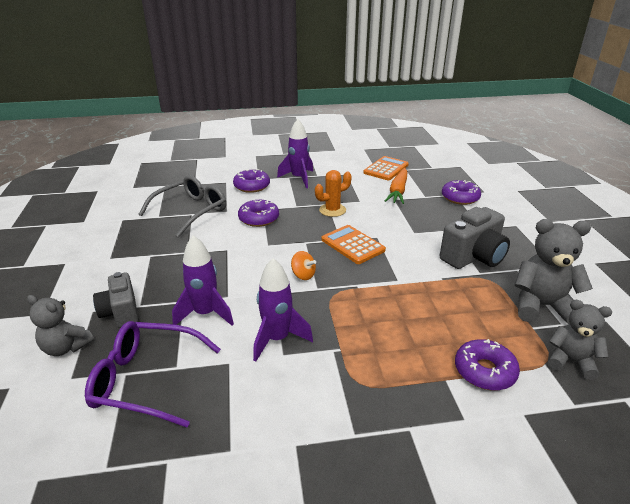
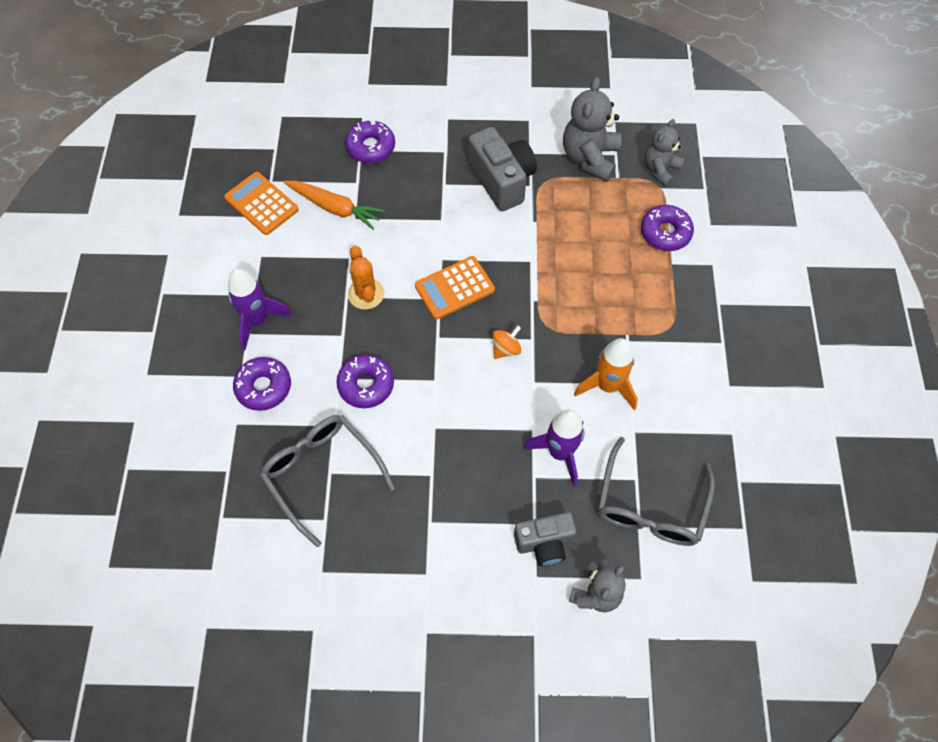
camera: 80 degrees left, 30 degrees up
purple glasses [85,321,221,428] -> grey glasses [598,437,715,546]
purple rocket [253,258,313,362] -> orange rocket [574,338,638,410]

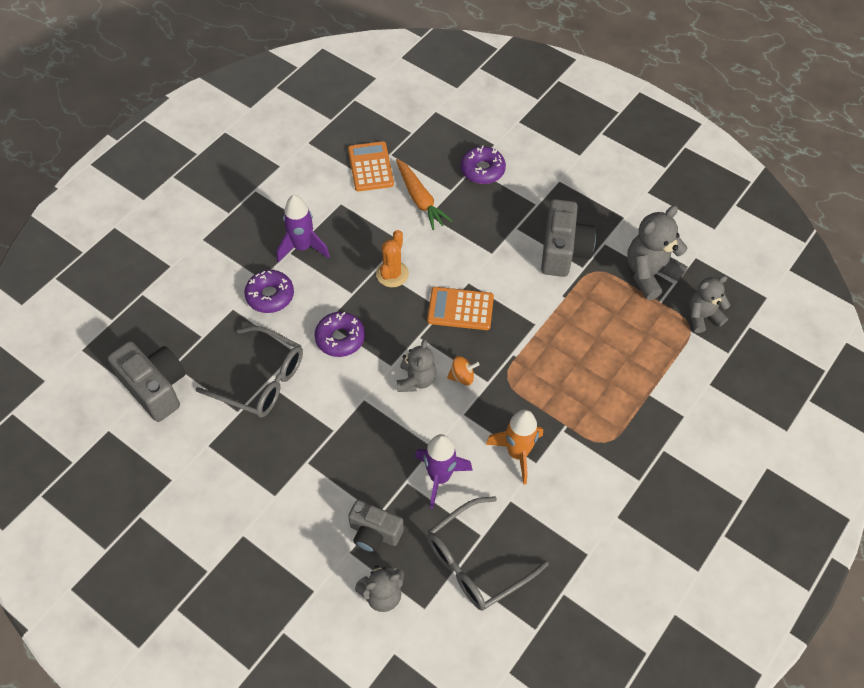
camera: 35 degrees right, 5 degrees down
grey glasses [260,415,395,547] -> grey glasses turned 120 degrees clockwise [196,326,303,418]
purple donut [641,205,694,251] -> none
none -> grey camera [108,341,186,422]
none -> grey teddy bear [397,339,436,392]

